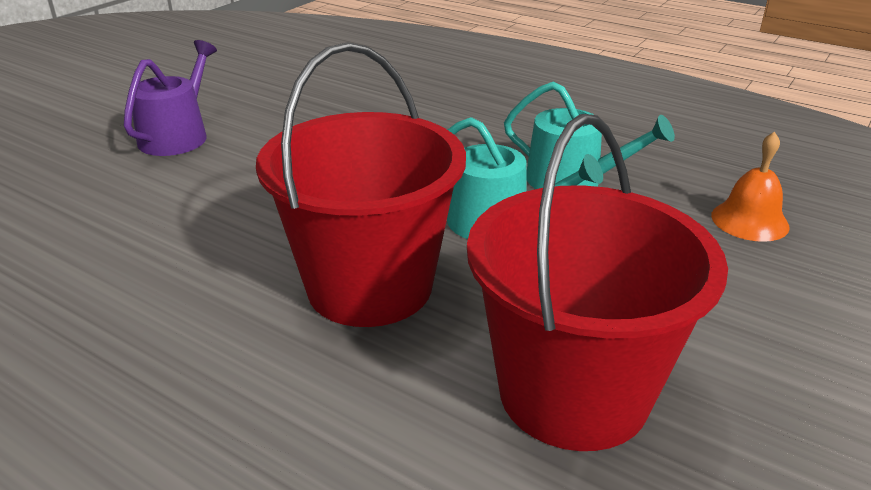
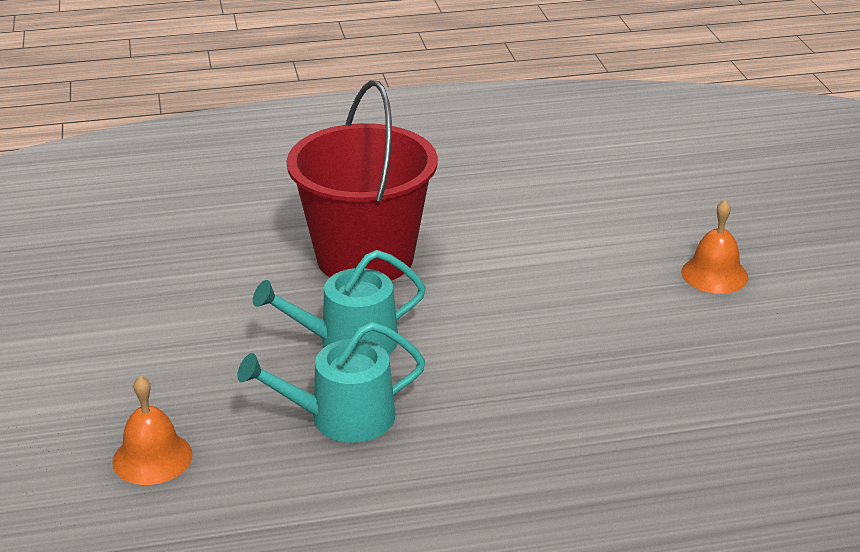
camera: 135 degrees right, 0 degrees up
purple watering can [124,40,217,156] -> orange bell [681,200,748,294]
red bucket [467,114,728,451] -> none

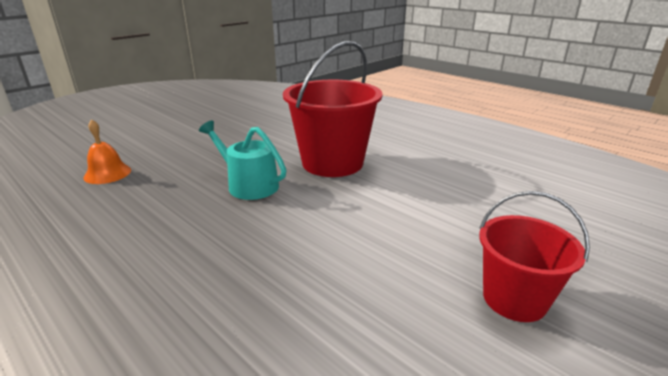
camera: 55 degrees right, 5 degrees down
turquoise watering can [237,322,425,443] -> none
orange bell [681,200,748,294] -> red bucket [479,191,590,322]

